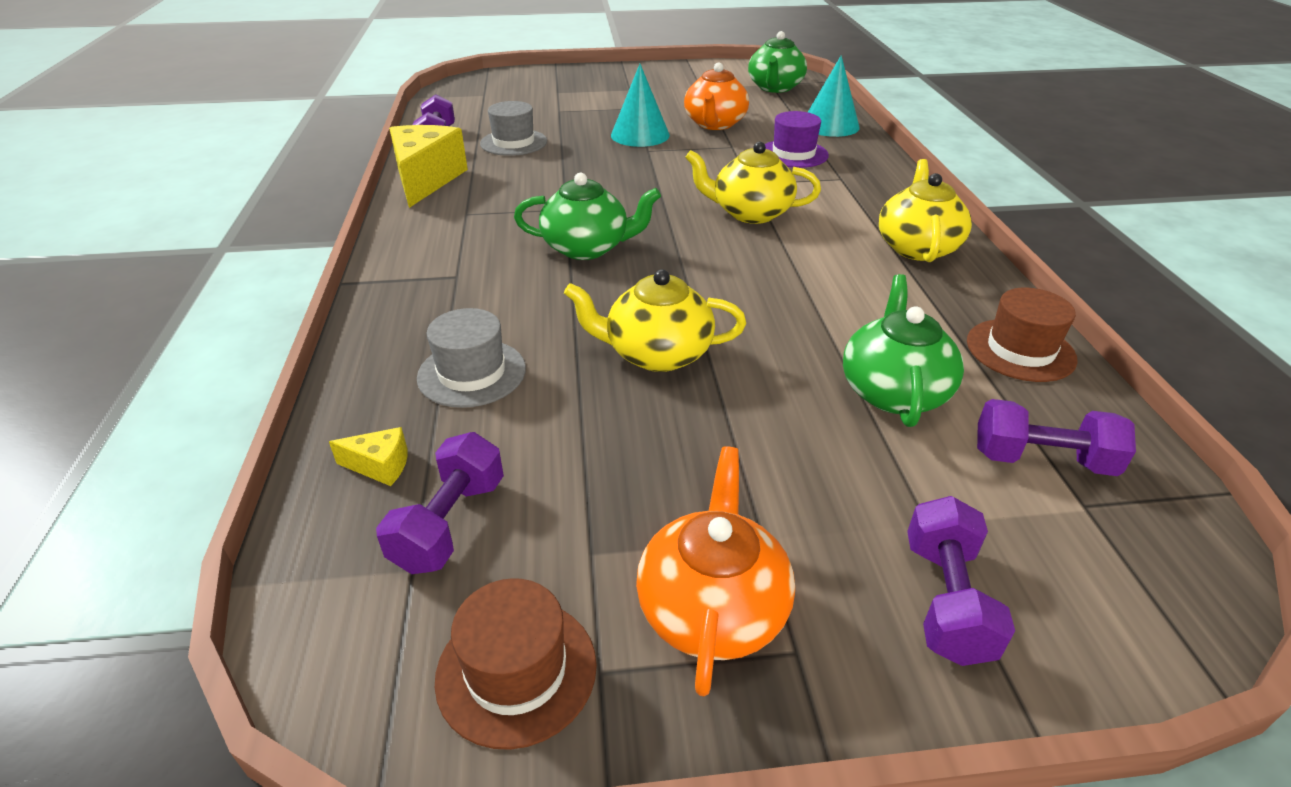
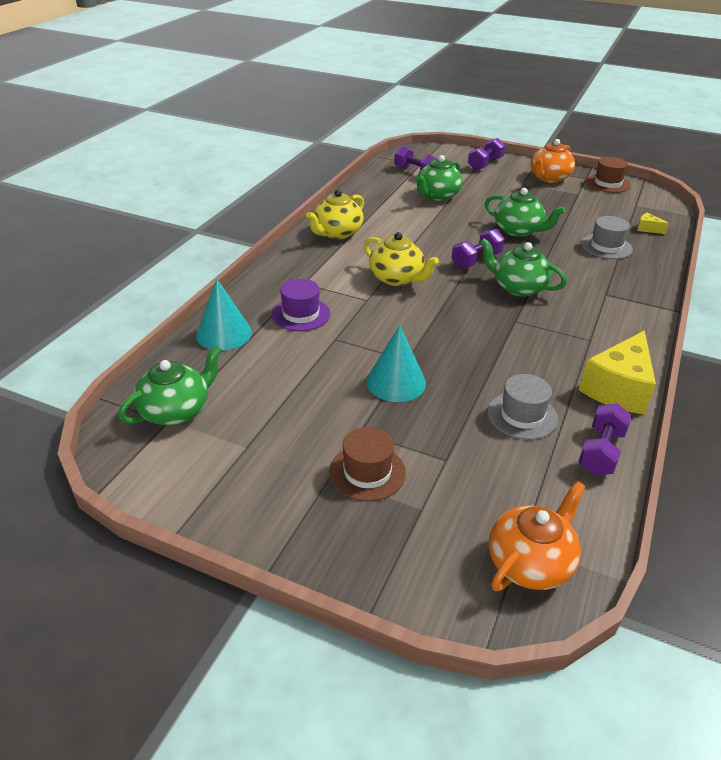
camera: 150 degrees left, 0 degrees up
purple dumbbell [376,432,504,574] -> purple dumbbell moved to [451,229,505,268]
yellow teapot [564,269,746,372] -> green teapot [485,188,565,237]
orange teapot [684,62,749,130] -> orange teapot moved to [489,481,586,591]
brown hat [967,288,1077,382] -> brown hat moved to [329,427,406,501]

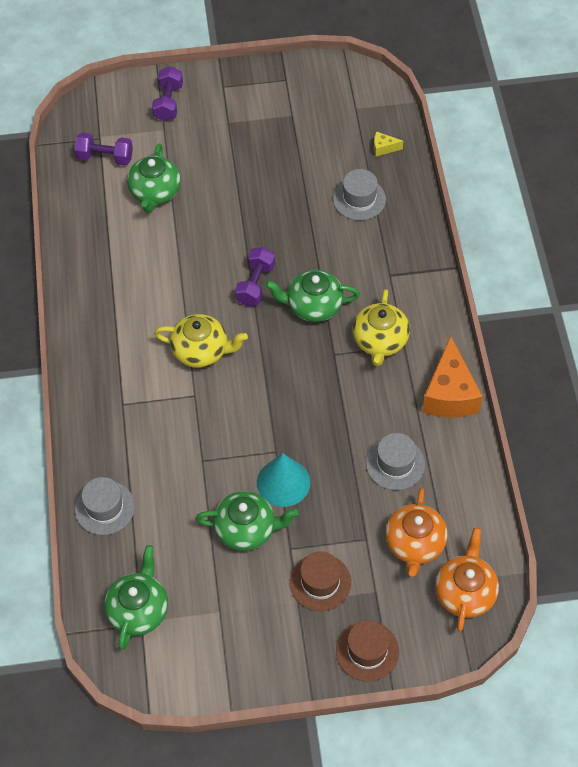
camera: 30 degrees left, 20 degrees up
turquoise cone [196,278,252,351] -> grey hat [75,477,135,535]
purple hat [272,279,330,331] -> none
yellow teapot [306,190,364,239] -> yellow teapot moved to [353,289,410,366]
green teapot [485,188,565,237] -> green teapot moved to [196,491,298,551]
orange teapot [530,139,575,183] -> orange teapot moved to [385,488,448,577]
yellow cheese [579,330,656,415] -> orange cheese [422,336,483,417]
purple dumbbell [579,403,632,475] -> none
brown hat [586,157,631,193] -> brown hat moved to [336,620,399,682]

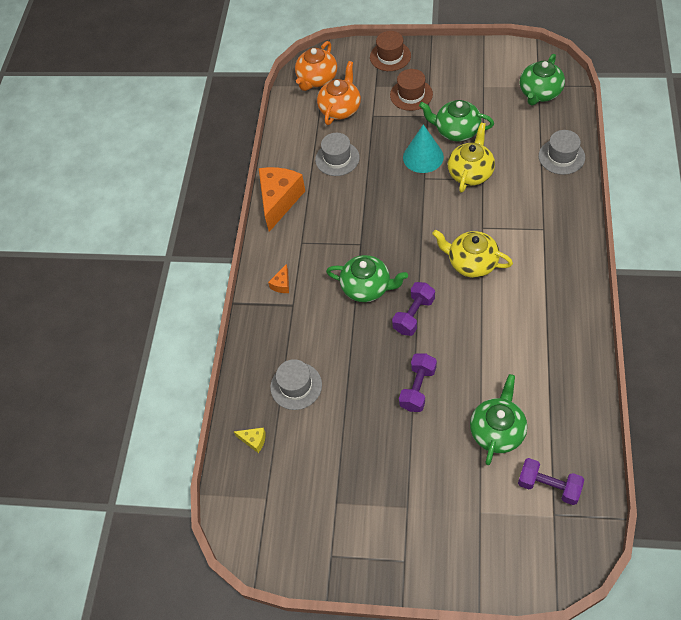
camera: 160 degrees left, 0 degrees up
purple dumbbell [152,66,183,122] -> purple dumbbell moved to [399,353,437,412]
yellow teapot [353,289,410,366] -> yellow teapot moved to [448,123,495,193]
none -> orange cheese [268,264,289,293]

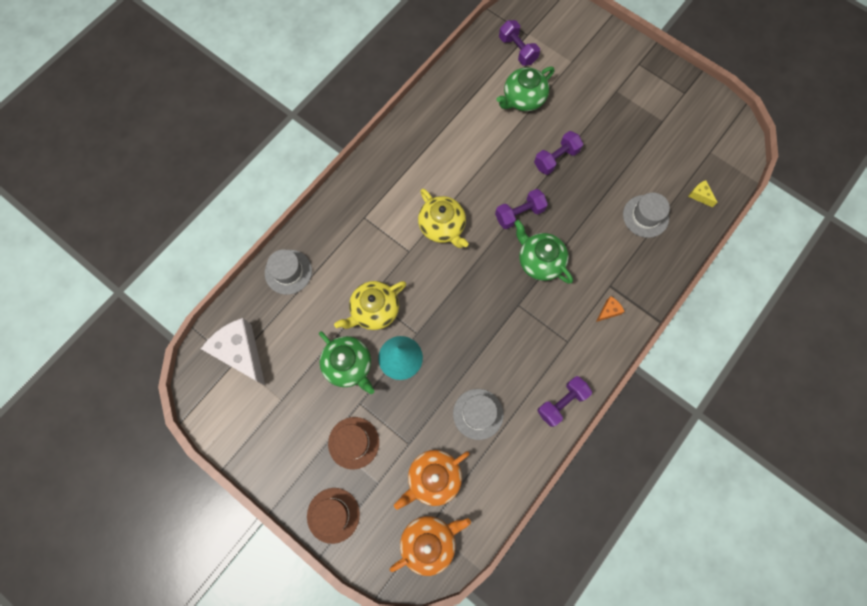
camera: 155 degrees left, 15 degrees up
orange cheese [259,167,305,232] -> purple dumbbell [537,376,592,427]
green teapot [520,54,565,105] -> white cheese [201,318,265,385]

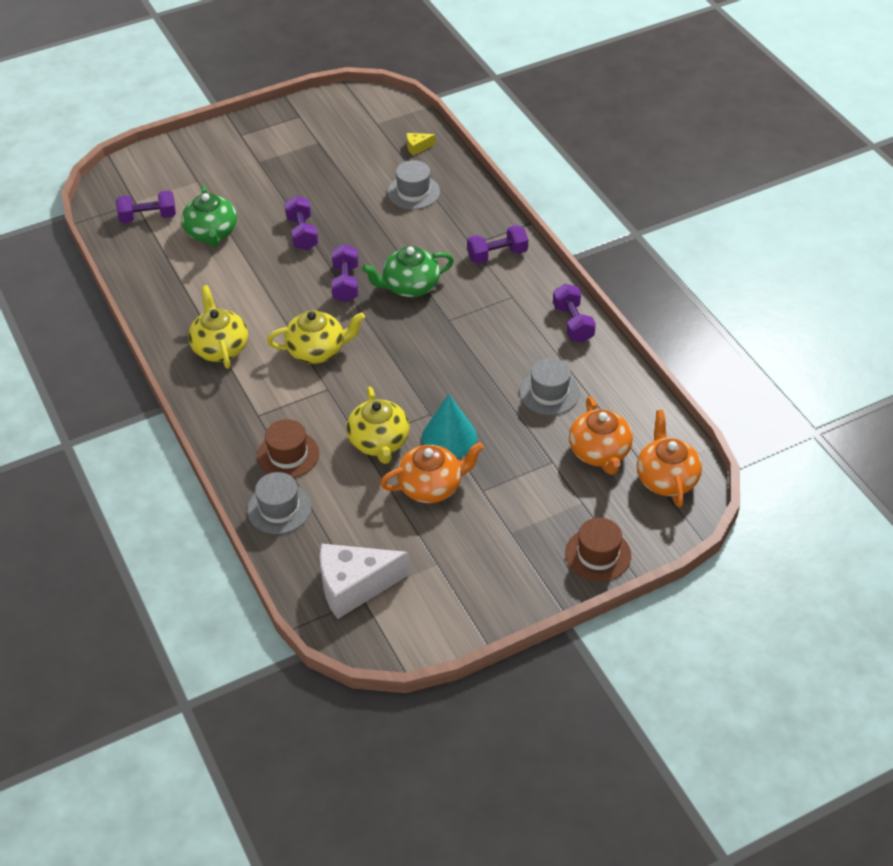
camera: 65 degrees left, 25 degrees down
green teapot [319,331,374,394] -> orange teapot [380,442,484,503]
brown hat [328,417,379,469] -> brown hat moved to [257,419,319,478]
orange cheese [596,296,625,322] -> purple dumbbell [467,225,528,264]
none -> yellow teapot [188,285,248,369]

